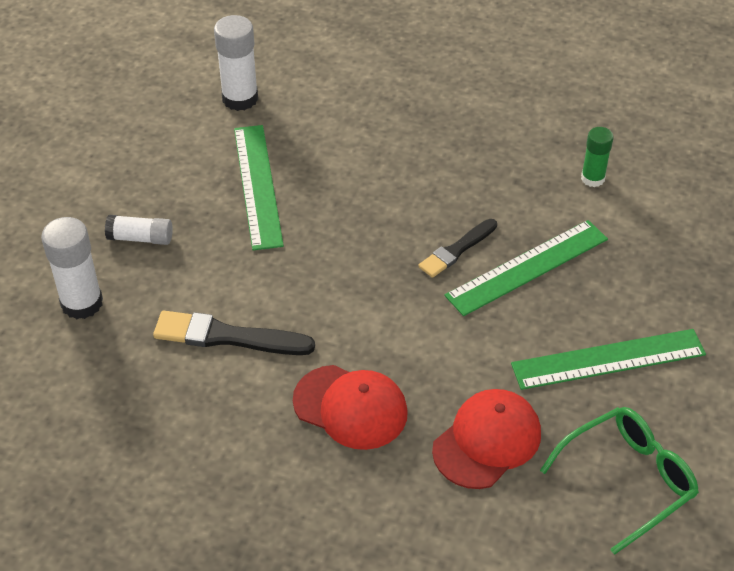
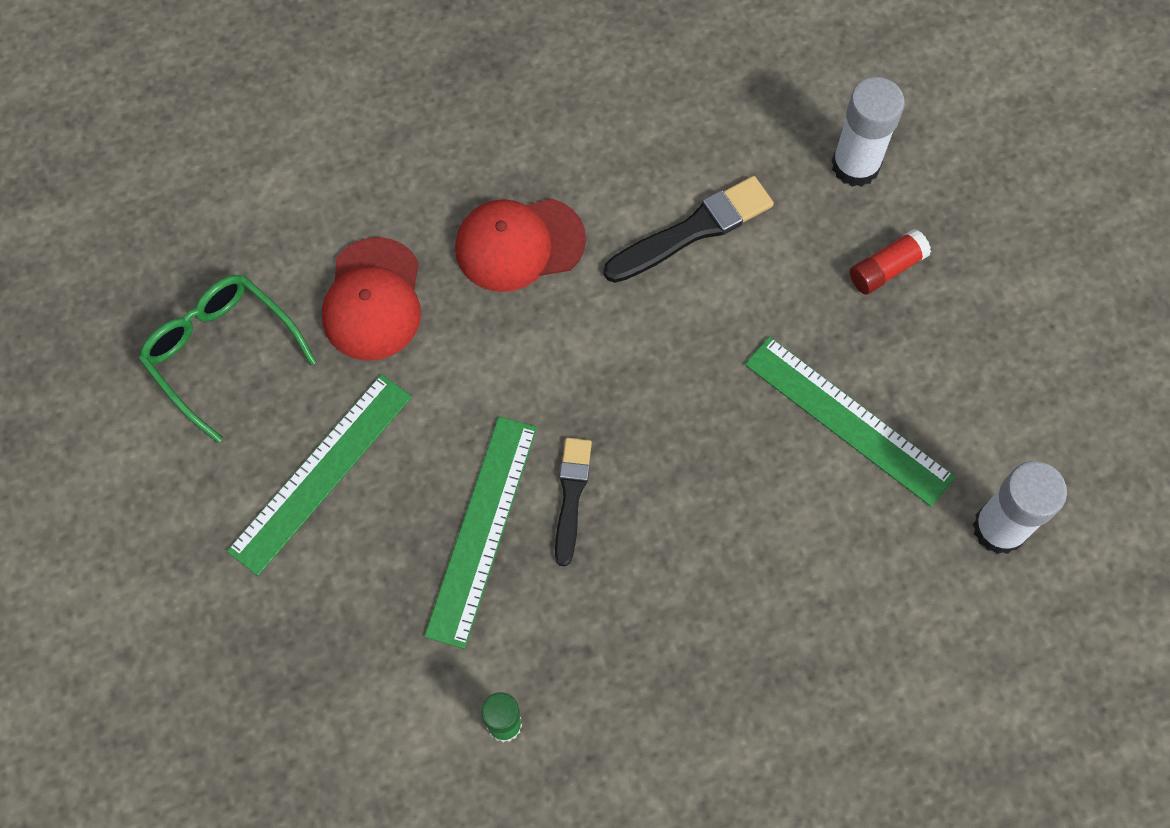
camera: 140 degrees right, 20 degrees up
white glue stick [105,215,173,245] -> red glue stick [850,229,931,295]
green glasses [540,407,699,555] -> green glasses turned 120 degrees clockwise [138,275,317,443]

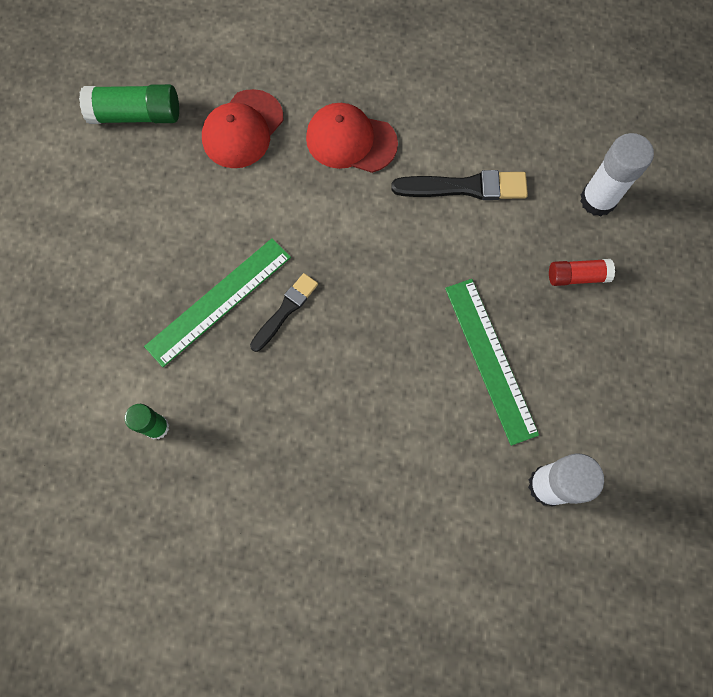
camera: 30 degrees right, 5 degrees up
green glasses [138,275,317,443] -> green glue stick [79,84,179,124]
green ruler [227,374,412,576] -> none

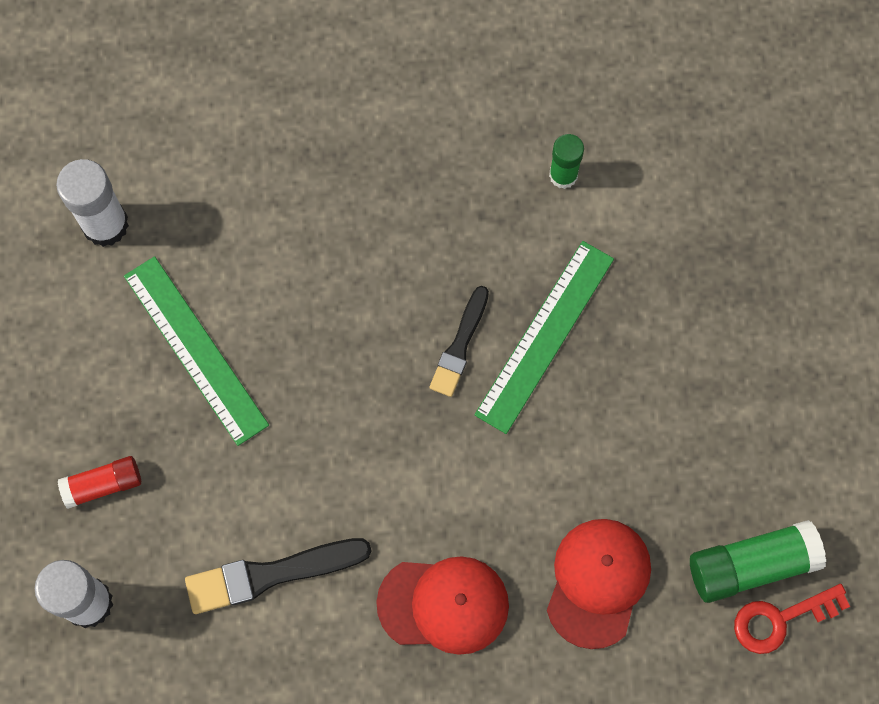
camera: 165 degrees right, 0 degrees up
none -> red key [734,584,850,654]

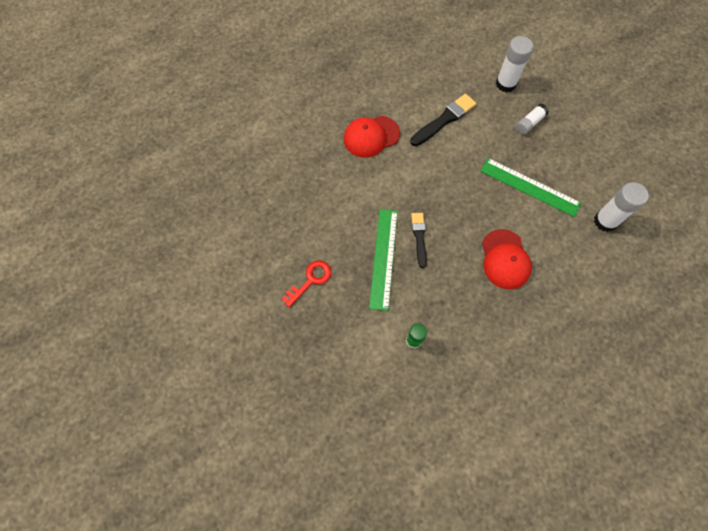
camera: 155 degrees right, 5 degrees down
red glue stick [58,456,141,509] -> white glue stick [516,104,549,135]
red cap [547,519,651,649] -> red cap moved to [482,229,532,289]
green glue stick [690,520,826,603] -> none
red key [734,584,850,654] -> red key moved to [281,260,331,307]

